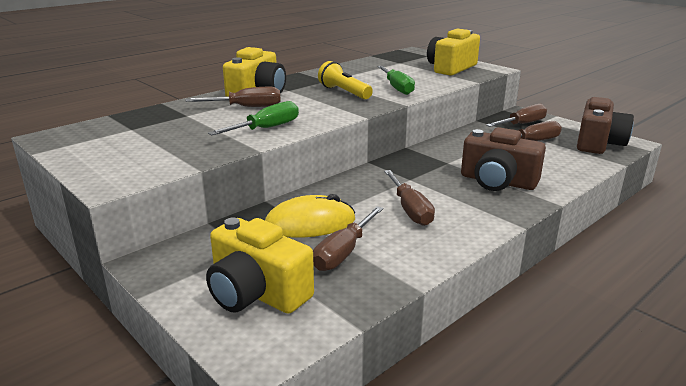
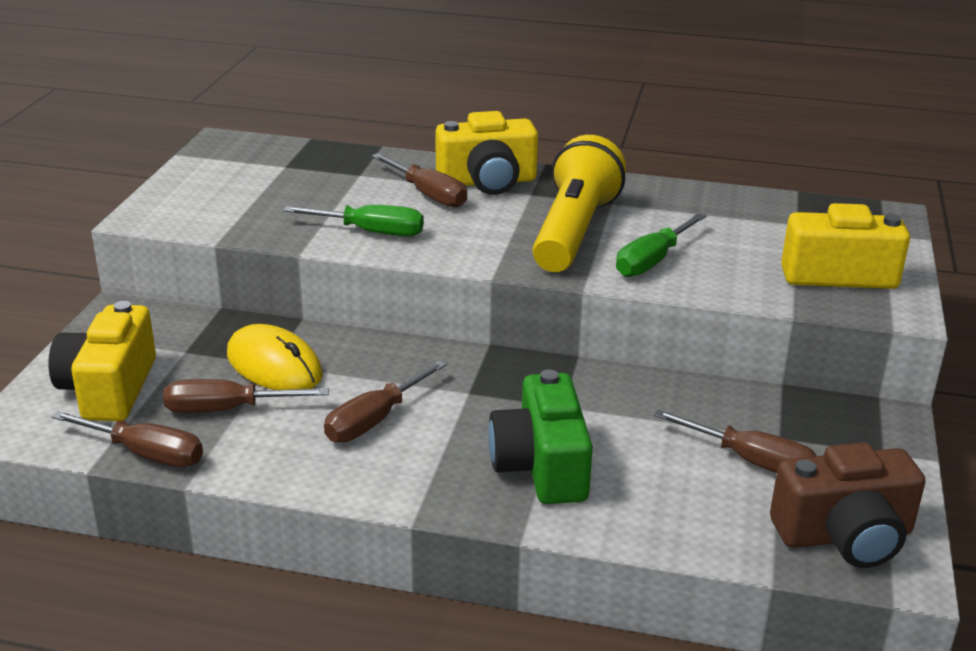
camera: 55 degrees right, 5 degrees up
yellow flashlight [318,61,373,99] -> yellow flashlight [532,135,626,272], size x1.69
brown camera [461,127,546,191] -> green camera [488,369,593,504]
brown screwdriver [486,104,547,127] -> brown screwdriver moved to [51,411,203,467]

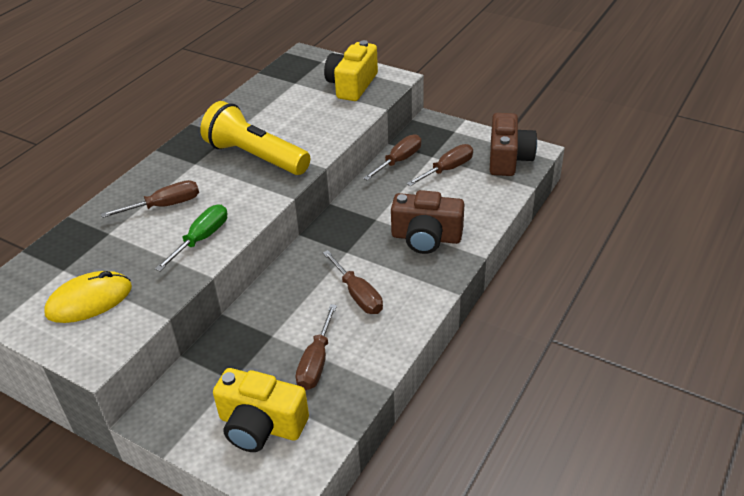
camera: 70 degrees left, 10 degrees up
brown screwdriver [51,411,203,467] -> brown screwdriver moved to [363,134,421,181]
yellow mouse [227,324,323,390] -> yellow mouse moved to [44,271,132,323]
yellow camera [435,111,538,195] -> none
green camera [488,369,593,504] -> brown camera [391,190,464,254]
green screwdriver [616,213,707,277] -> none

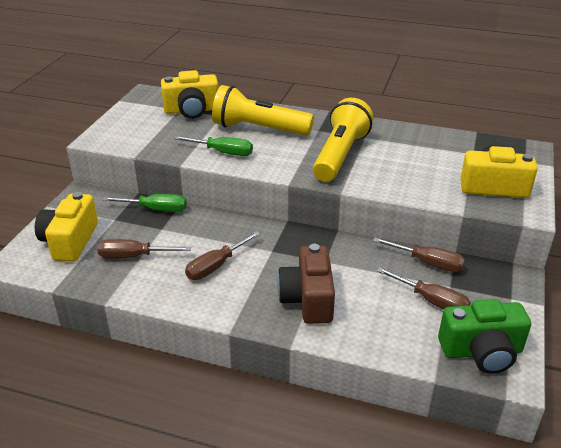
camera: 75 degrees right, 5 degrees down
yellow mouse [44,271,132,323] -> none
brown screwdriver [101,180,199,218] -> yellow flashlight [212,85,314,136]
brown camera [490,113,537,176] -> green camera [438,299,531,374]
none -> green screwdriver [103,194,187,212]
none -> yellow camera [161,70,218,119]

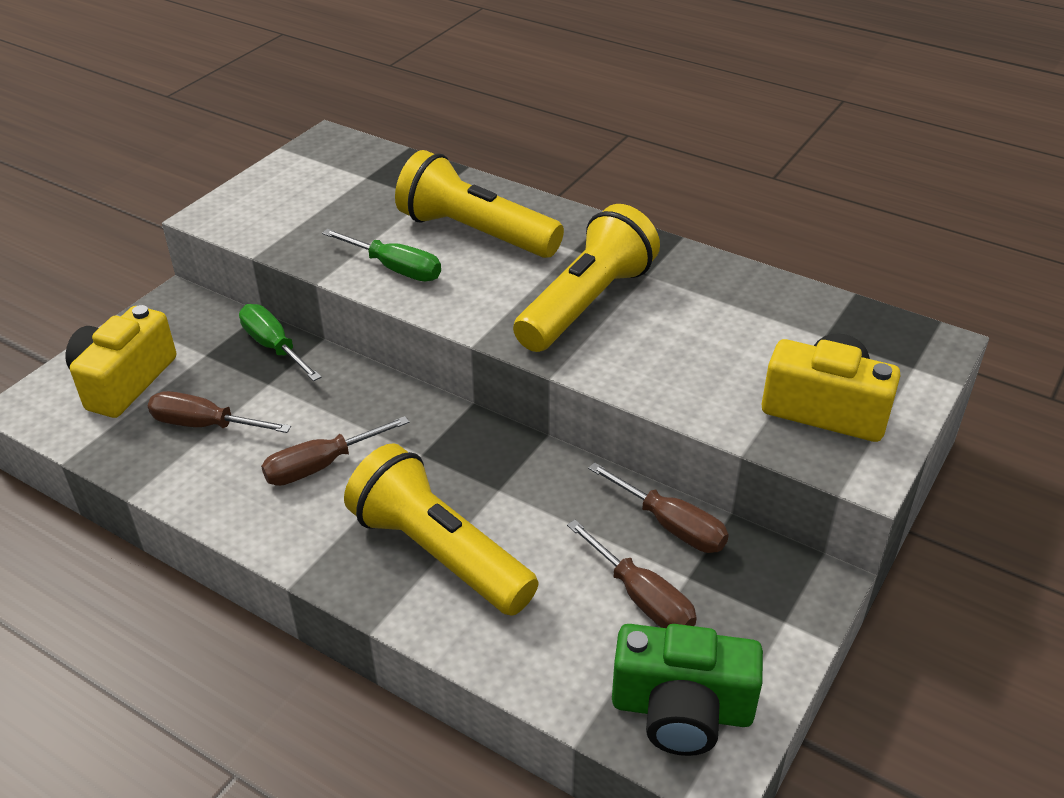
camera: 15 degrees right, 5 degrees up
green screwdriver [103,194,187,212] -> green screwdriver turned 150 degrees counterclockwise [239,304,322,381]
yellow camera [161,70,218,119] -> none
brown camera [277,244,335,324] -> yellow flashlight [344,443,538,616]

